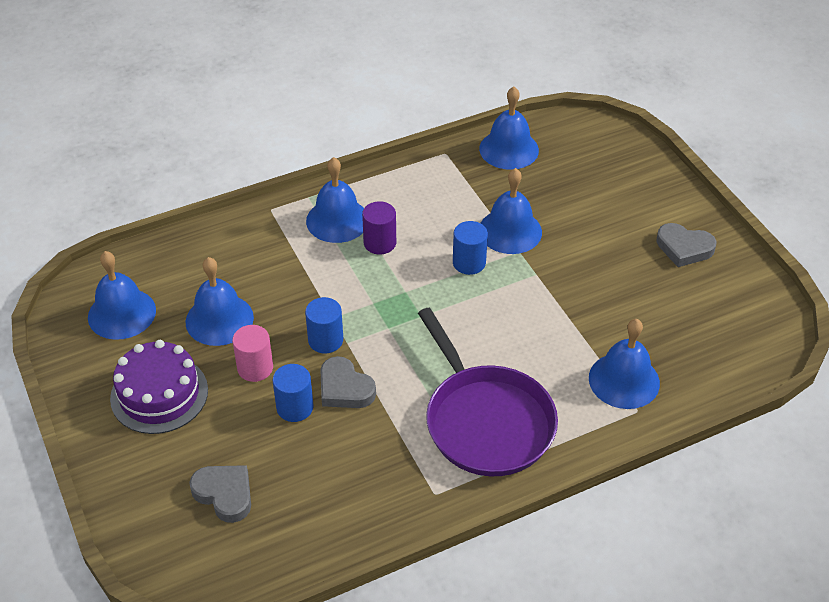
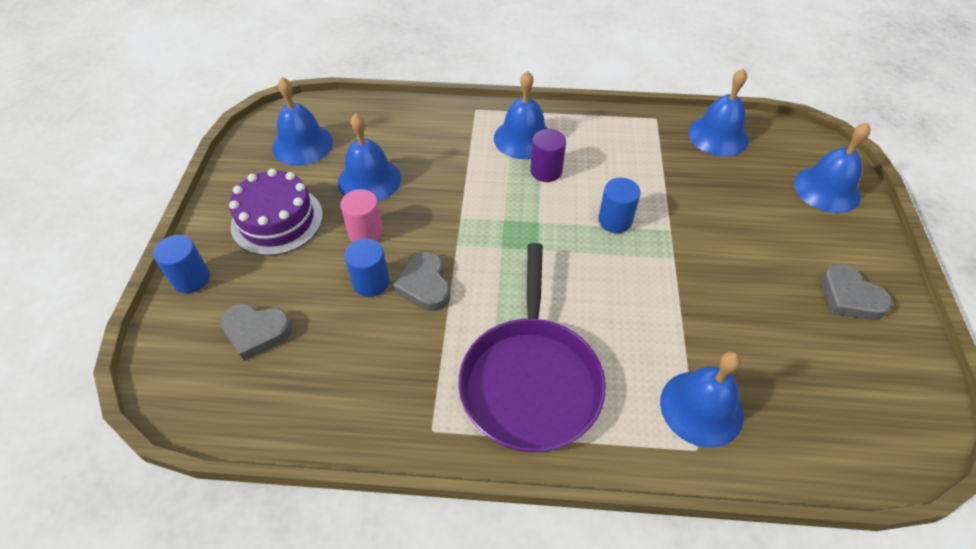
camera: 30 degrees right, 5 degrees up
grey heart [189,465,251,523] -> grey heart turned 120 degrees clockwise [220,303,292,361]
blue cylinder [305,297,343,353] -> blue cylinder moved to [153,235,210,293]
blue bell [481,168,542,254] -> blue bell moved to [794,122,871,213]

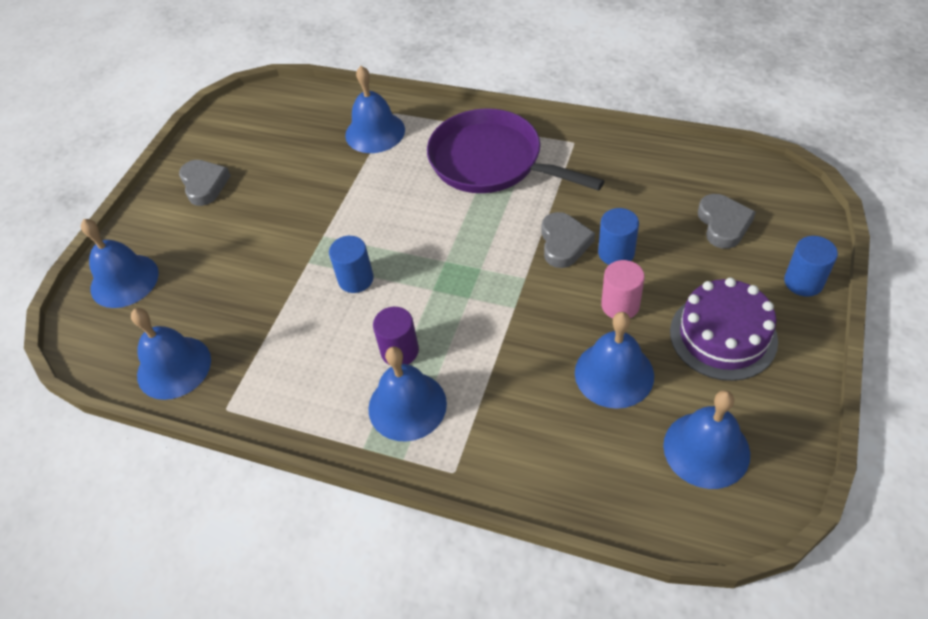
camera: 160 degrees left, 0 degrees up
grey heart [220,303,292,361] -> grey heart turned 60 degrees clockwise [698,194,756,249]
purple pan [459,243,606,453] -> purple pan turned 75 degrees counterclockwise [427,108,604,193]

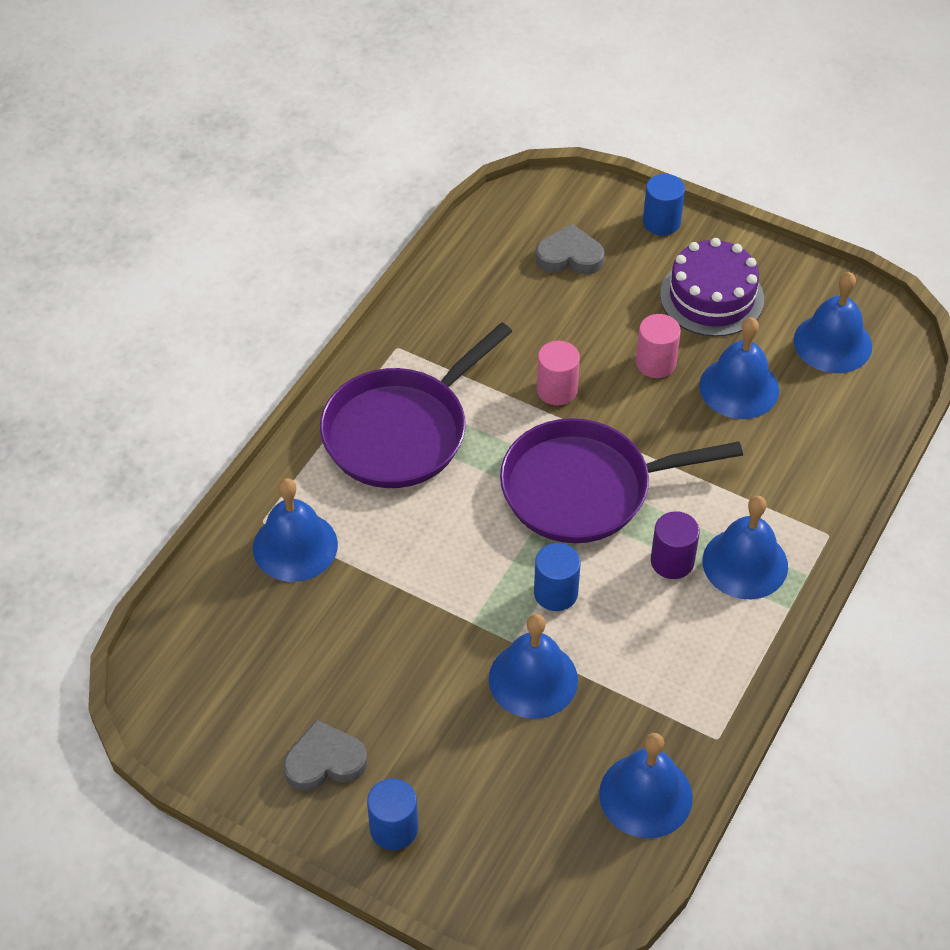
camera: 85 degrees left, 0 degrees up
blue bell [81,219,159,308] -> blue bell moved to [489,614,578,719]
grey heart [542,212,595,268] -> pink cylinder [537,341,580,405]
blue cylinder [598,208,639,265] -> blue cylinder moved to [367,779,418,850]
none -> purple pan [500,418,743,543]

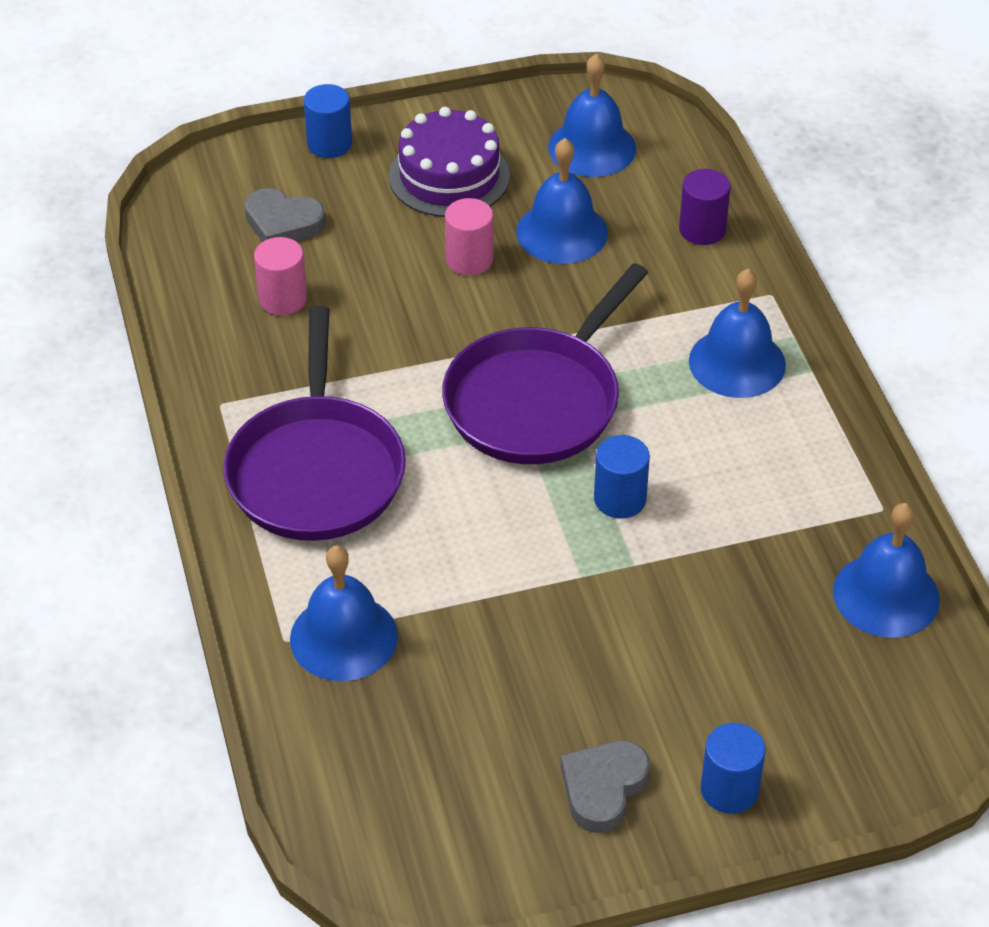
camera: 45 degrees left, 5 degrees down
blue bell [489,614,578,719] -> none
grey heart [535,224,605,274] -> grey heart turned 120 degrees counterclockwise [245,188,326,242]
pink cylinder [537,341,580,405] -> pink cylinder moved to [254,237,307,315]
purple cylinder [651,511,700,579] -> purple cylinder moved to [679,169,731,245]

